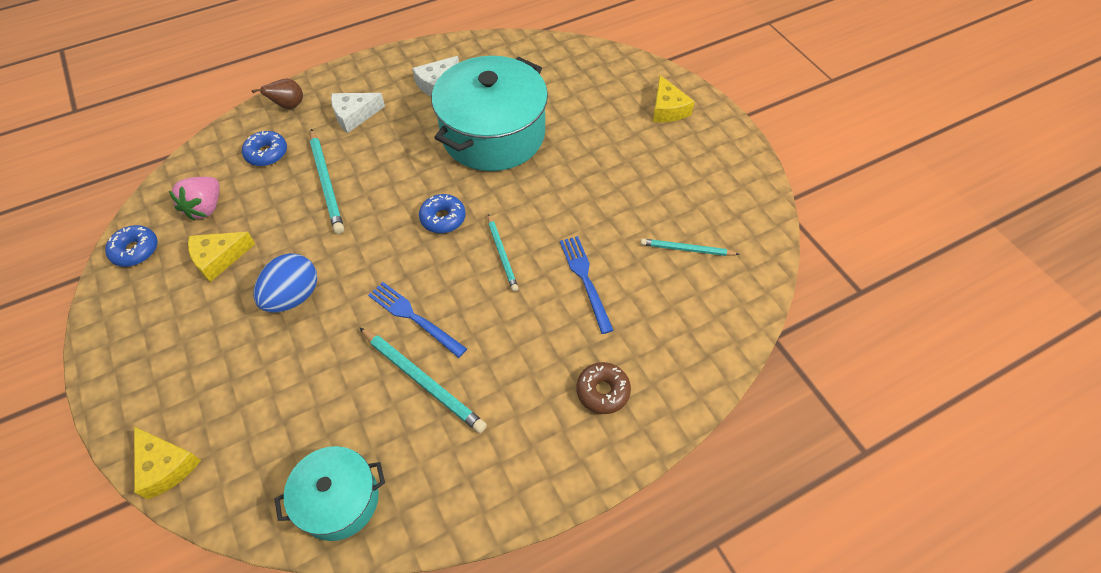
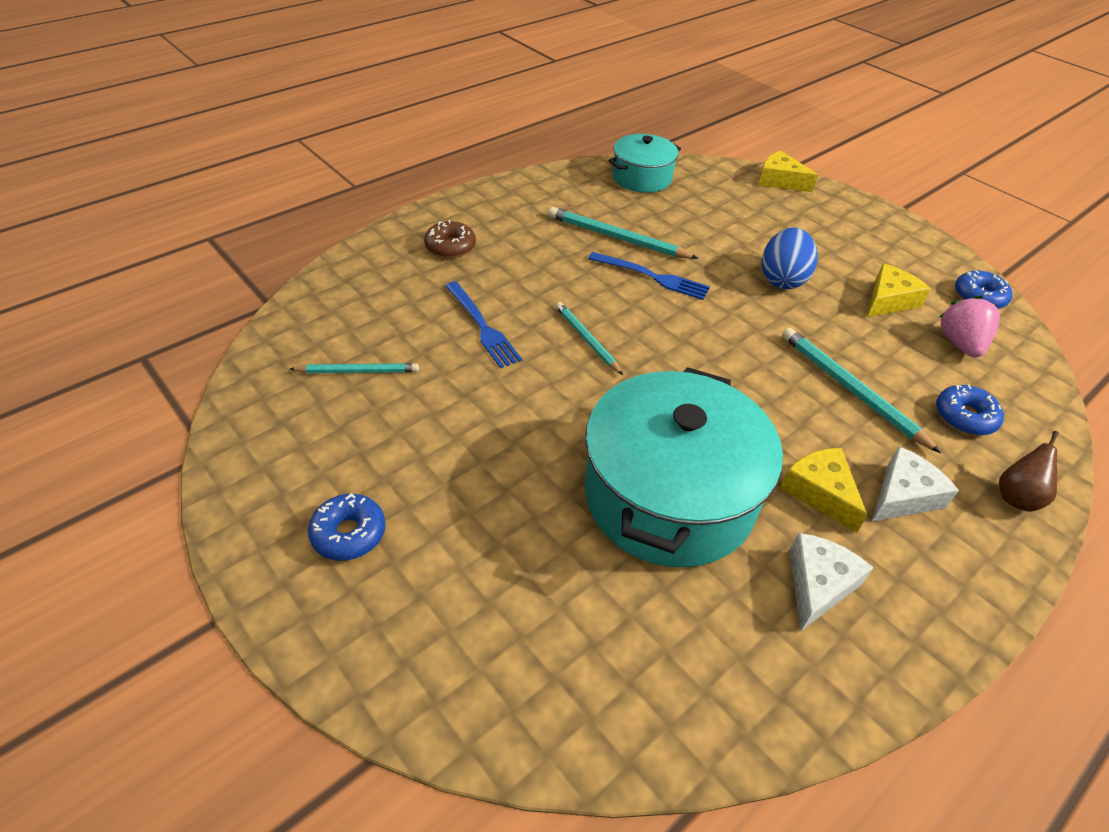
camera: 165 degrees right, 10 degrees down
blue donut [419,194,466,233] -> blue donut moved to [308,493,386,561]
yellow cheese [653,75,695,122] -> yellow cheese moved to [780,448,868,533]

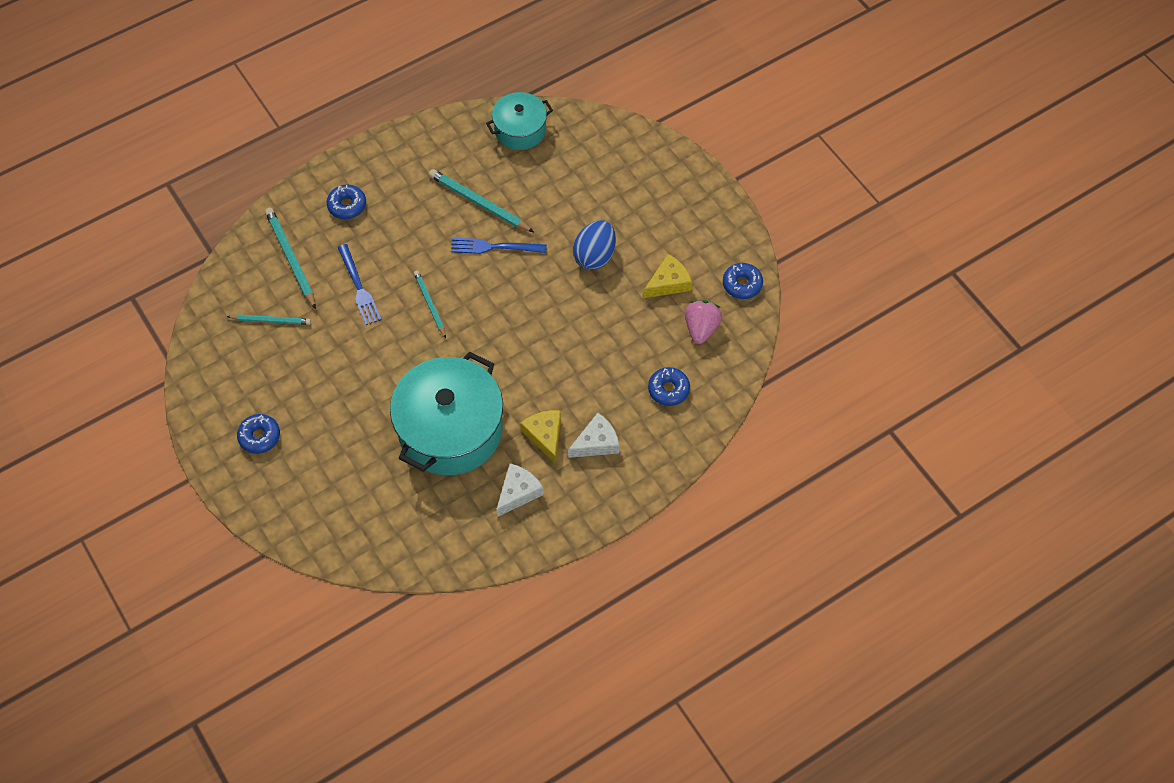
camera: 10 degrees right, 15 degrees up
brown donut [424,220,476,258] -> blue donut [327,184,366,219]
blue fork [588,252,710,300] -> blue fork turned 150 degrees clockwise [451,238,547,254]
yellow cheese [759,151,818,192] -> none
turquoise pencil [782,328,941,453] -> turquoise pencil moved to [265,208,316,309]
brown pear [999,431,1059,512] -> none

